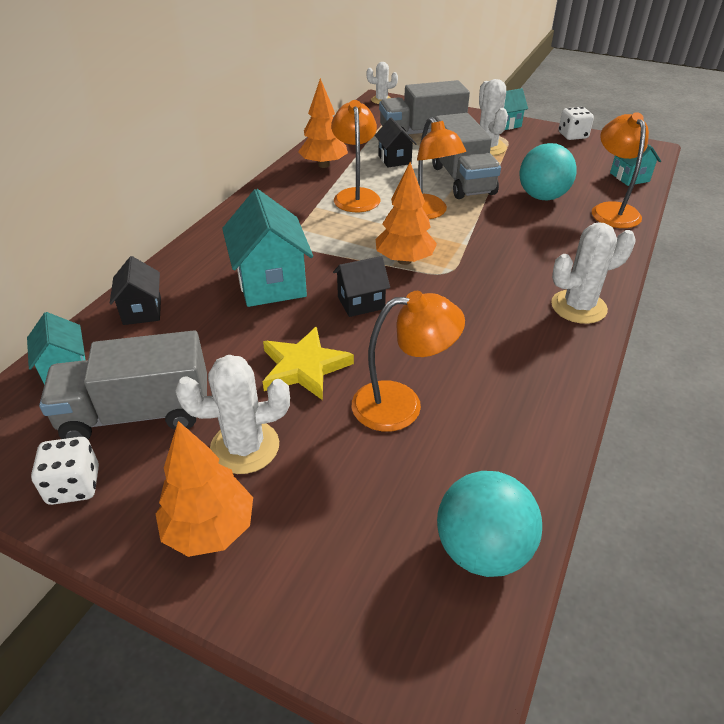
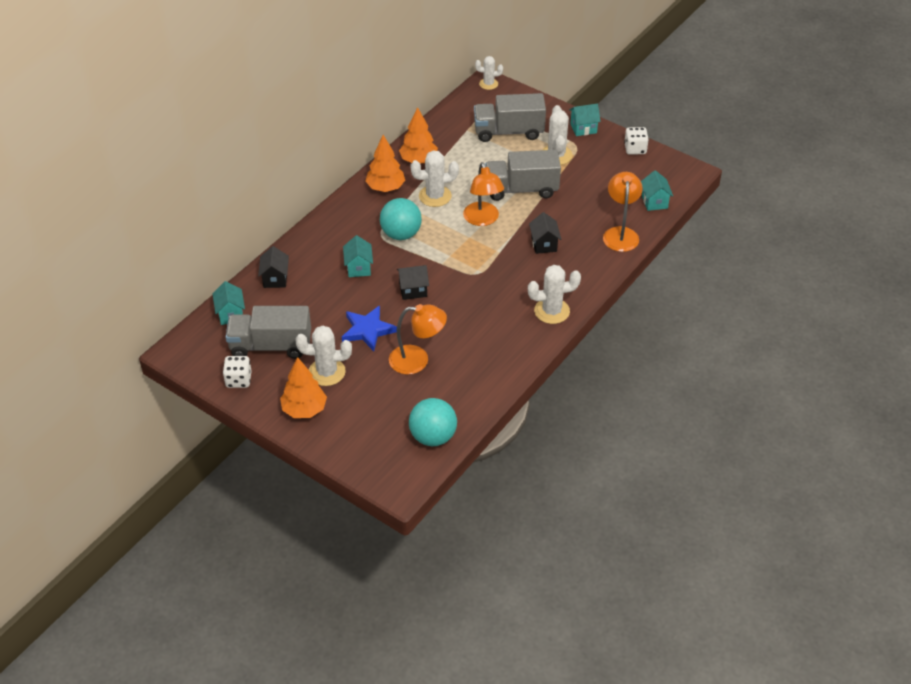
camera: 10 degrees right, 5 degrees up
turquoise house [222,189,313,307] -> turquoise house [343,235,373,277], size x0.57
yellow star [263,326,354,400] -> blue star [342,305,397,351]
orange lamp [331,100,380,212] -> white cactus [410,150,459,207]
black house [375,118,417,167] -> black house moved to [529,212,561,254]
orange tree [376,162,437,265] -> orange tree moved to [365,135,405,192]
grey truck [432,113,501,199] -> grey truck turned 90 degrees clockwise [485,150,561,201]
turquoise ball [519,143,577,201] -> turquoise ball moved to [380,198,422,240]

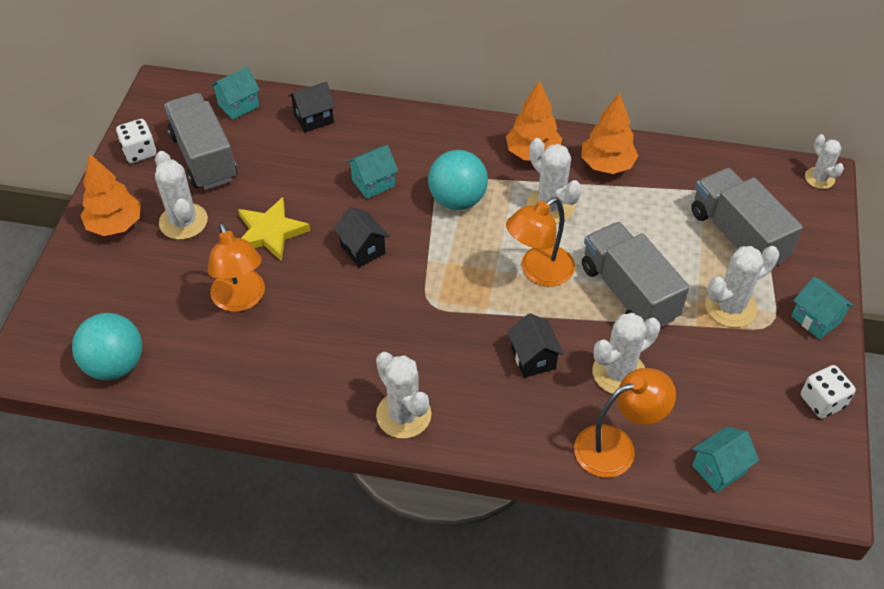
camera: 65 degrees right, 5 degrees up
blue star [342,305,397,351] -> yellow star [238,197,310,261]
black house [529,212,561,254] -> black house turned 75 degrees counterclockwise [507,313,564,378]
none -> white cactus [592,313,660,394]

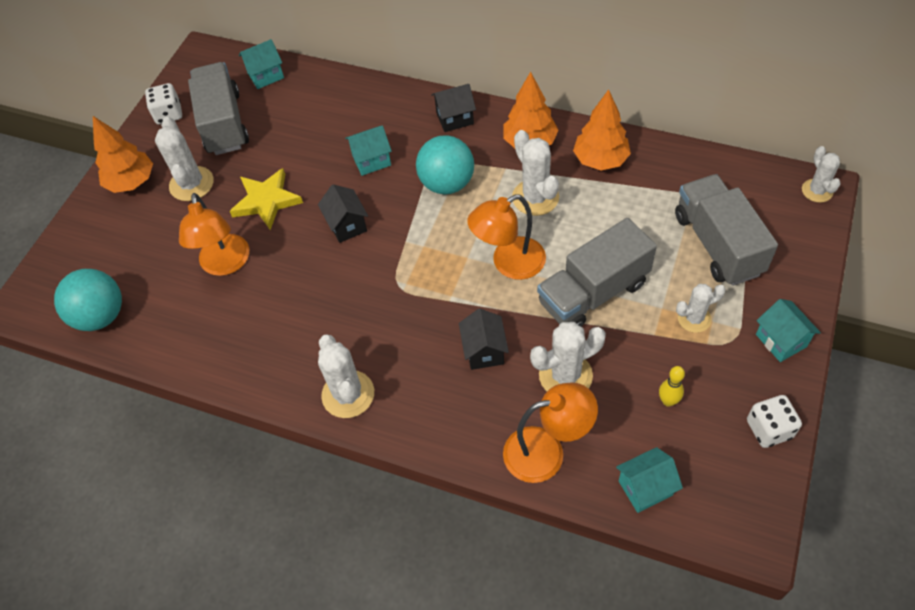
camera: 15 degrees right, 5 degrees up
black house [288,82,335,132] -> black house moved to [431,84,476,132]
grey truck [582,222,690,328] -> grey truck turned 105 degrees counterclockwise [537,218,657,327]
white cactus [705,246,779,328] -> white cactus [676,284,725,333], size x0.64
none -> yellow bowling pin [659,366,685,407]

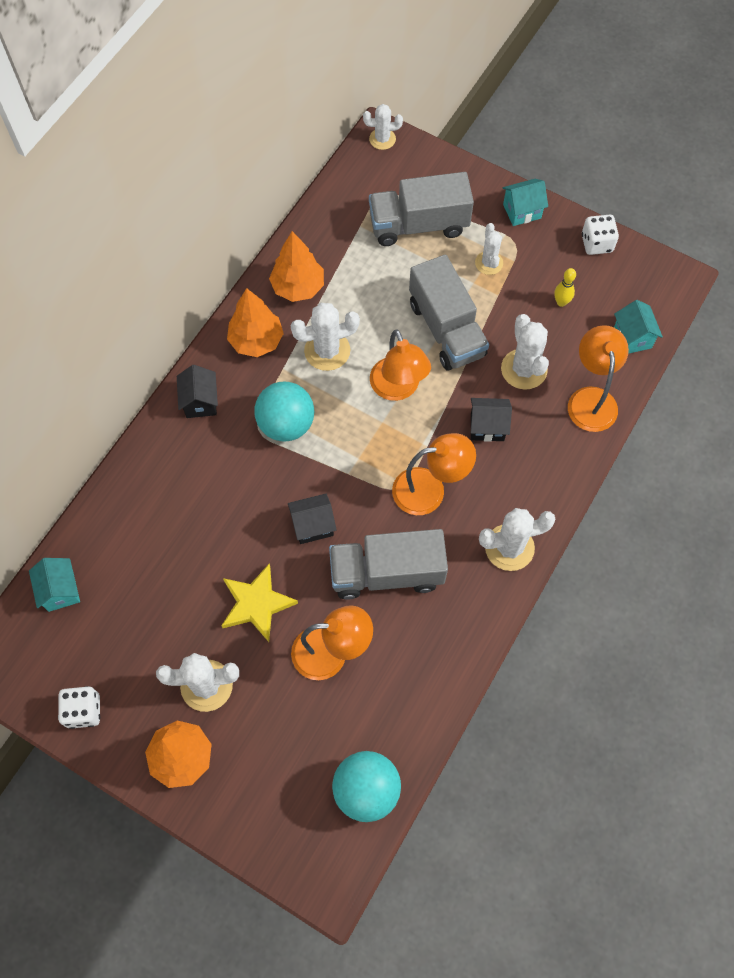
camera: 85 degrees left, 10 degrees up
grey truck [188,62,249,155] -> grey truck moved to [329,529,448,600]
turquoise house [345,125,392,176] -> none
none -> orange lamp [392,433,476,515]

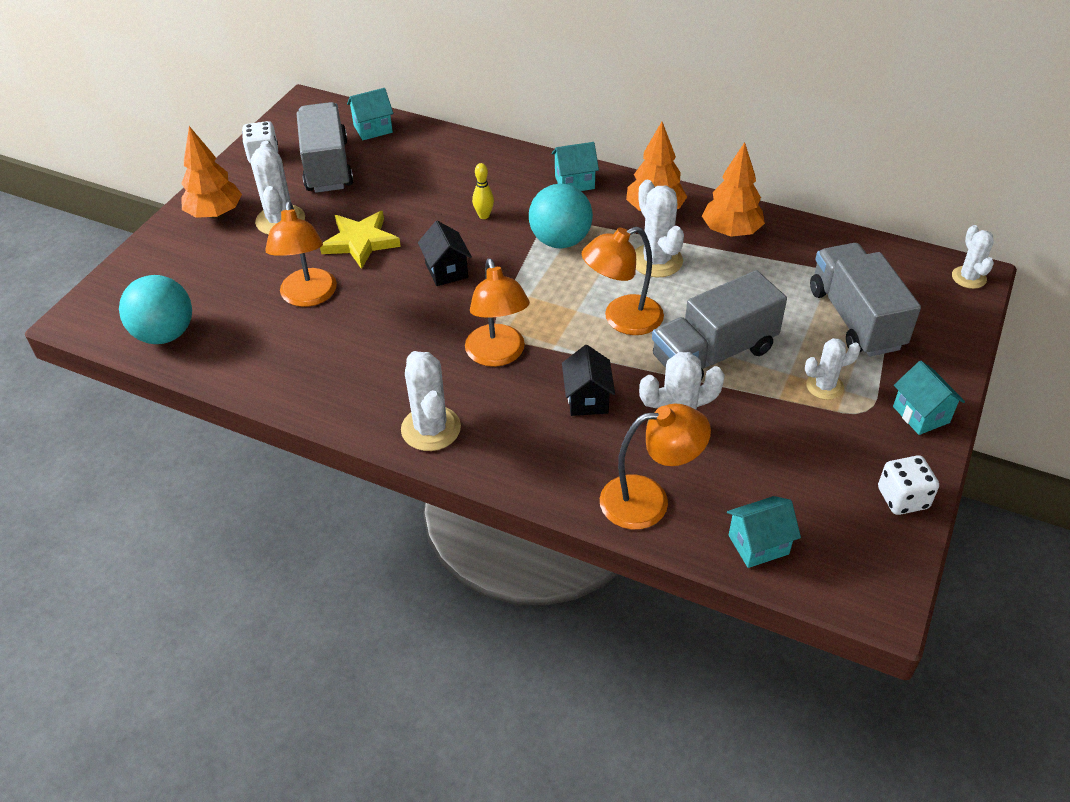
camera: 85 degrees right, 20 degrees down
black house [177,365,218,418] -> turquoise house [552,142,599,191]
grey truck [329,529,448,600] -> grey truck moved to [297,102,353,193]
yellow bowling pin [554,268,576,307] -> yellow bowling pin moved to [472,163,494,219]

